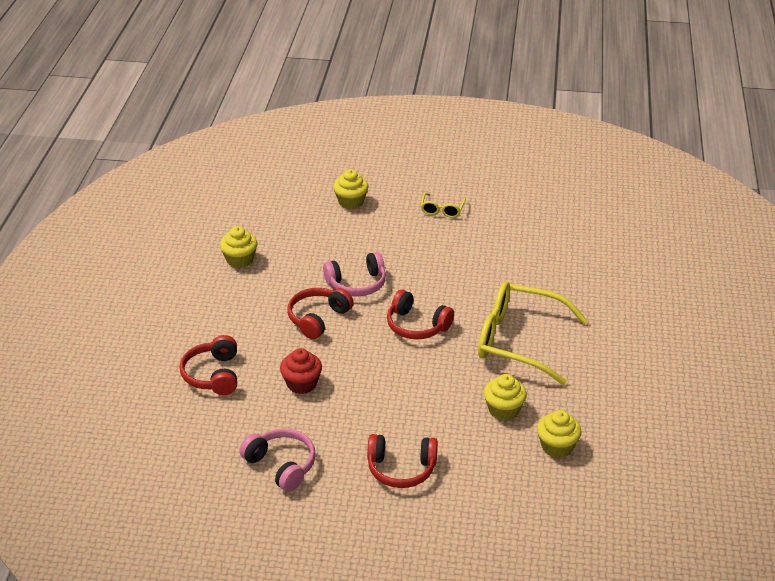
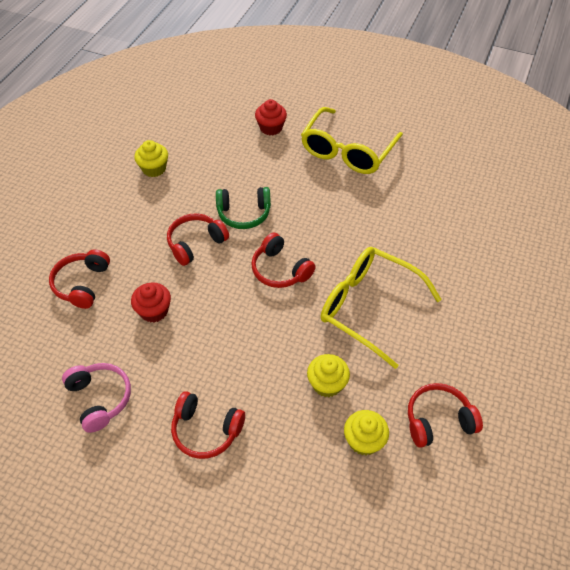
camera: 15 degrees right, 15 degrees up
pink headphones [323,252,386,296] -> green headphones [216,187,271,229]
yellow cupcake [333,170,368,209] -> red cupcake [255,99,287,135]
yellow glasses [421,193,466,218] -> yellow glasses [301,107,403,174], size x2.26
none -> red headphones [408,383,483,448]

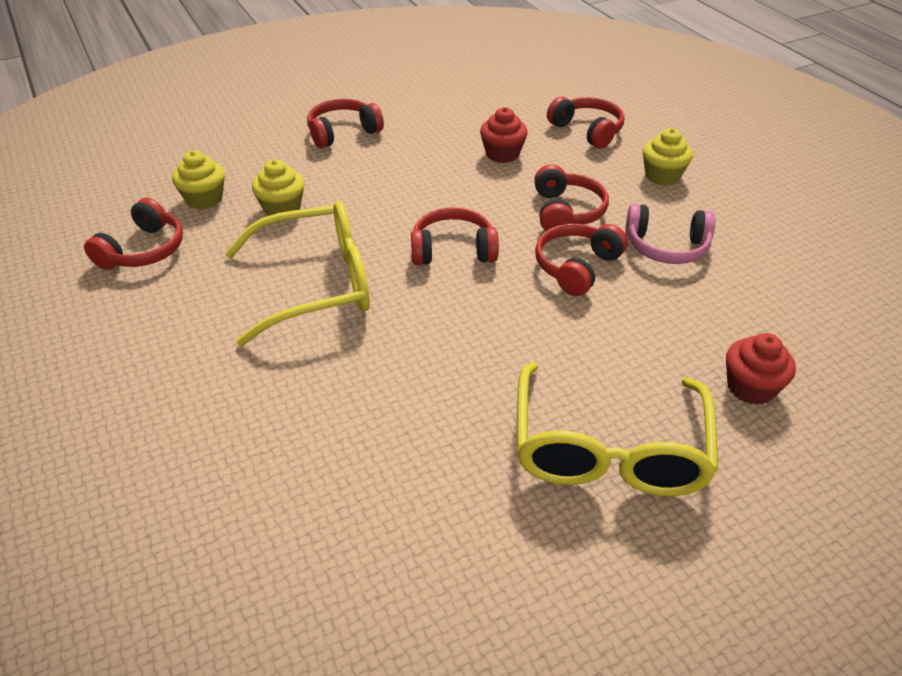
camera: 130 degrees right, 10 degrees down
pink headphones [62,363,131,433] -> pink headphones moved to [625,204,715,264]
yellow cupcake [134,140,168,177] -> yellow cupcake moved to [643,128,693,185]
green headphones [216,187,271,229] -> red headphones [535,224,628,296]
yellow glasses [301,107,403,174] -> yellow glasses turned 150 degrees counterclockwise [516,362,718,496]

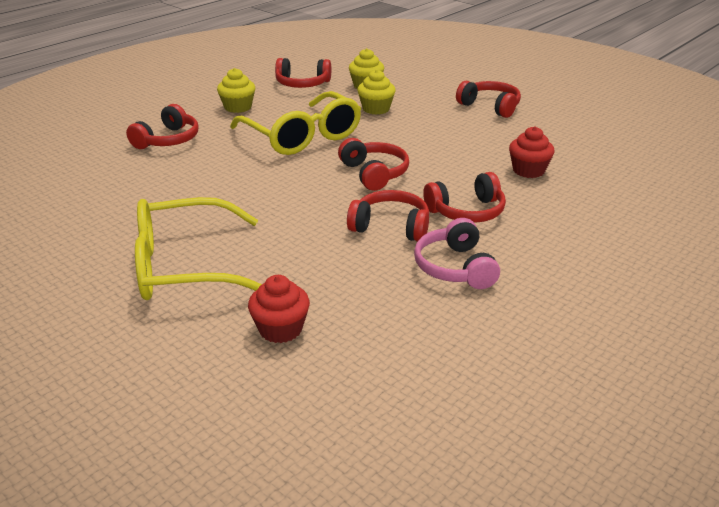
camera: 70 degrees right, 10 degrees down
red headphones [547,97,624,149] -> red headphones moved to [126,104,199,149]
yellow cupcake [643,128,693,185] -> yellow cupcake moved to [217,68,255,113]

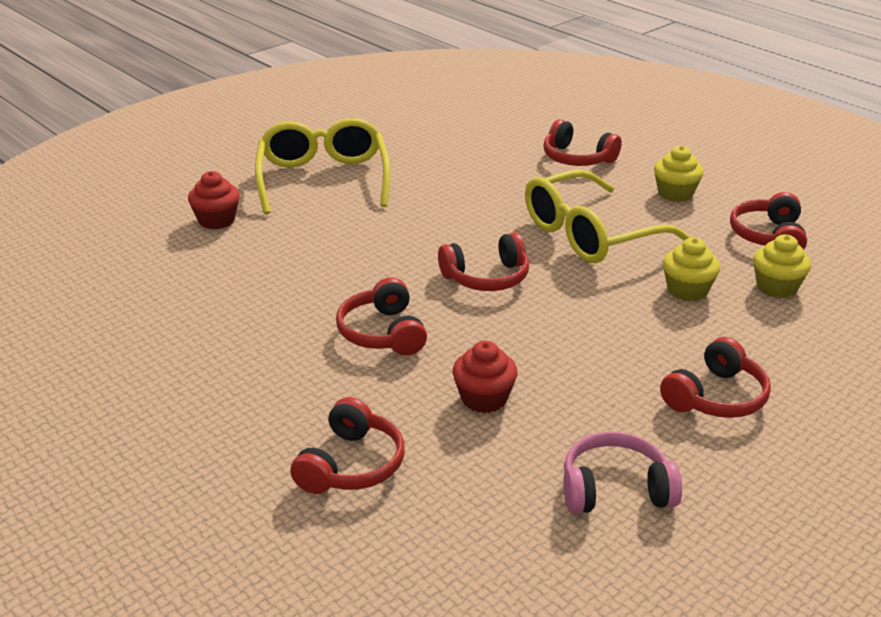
camera: 95 degrees right, 0 degrees up
red headphones [347,190,429,242] -> red headphones moved to [290,397,405,494]
pink headphones [414,218,500,289] -> pink headphones moved to [563,432,682,514]

